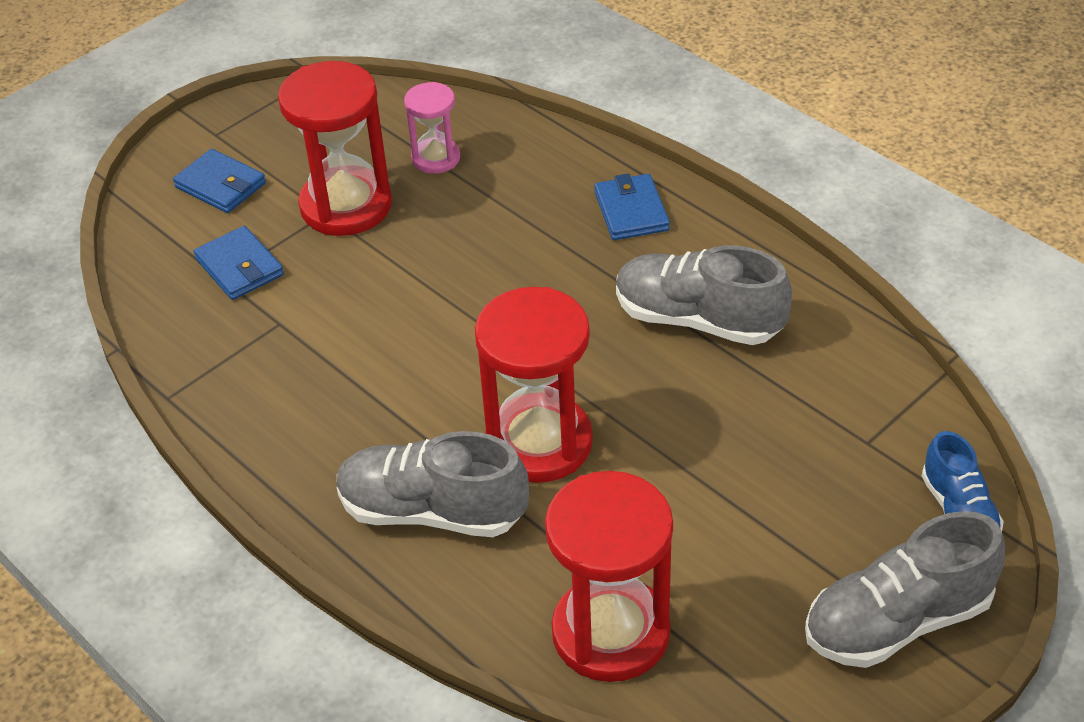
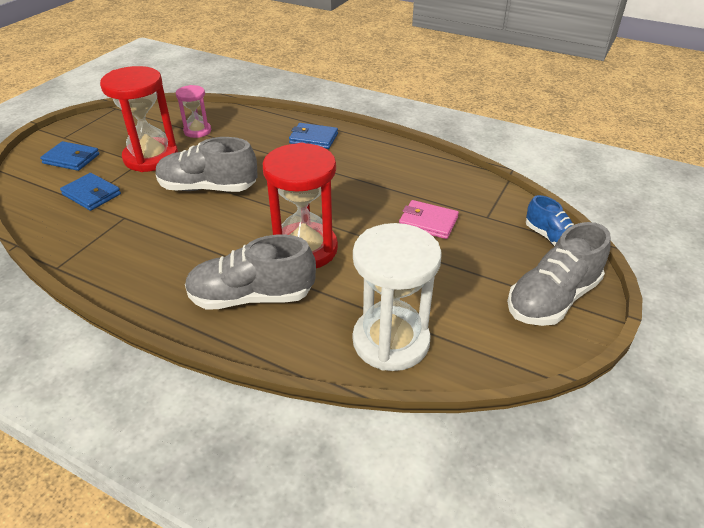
camera: 20 degrees left, 5 degrees down
red hourglass [545,471,673,682] -> white hourglass [353,223,442,371]
blue wallet [594,174,670,240] -> blue wallet turned 45 degrees counterclockwise [289,123,338,149]
grey shoe [616,245,792,345] -> grey shoe moved to [156,137,258,192]
none -> pink wallet [399,200,459,239]

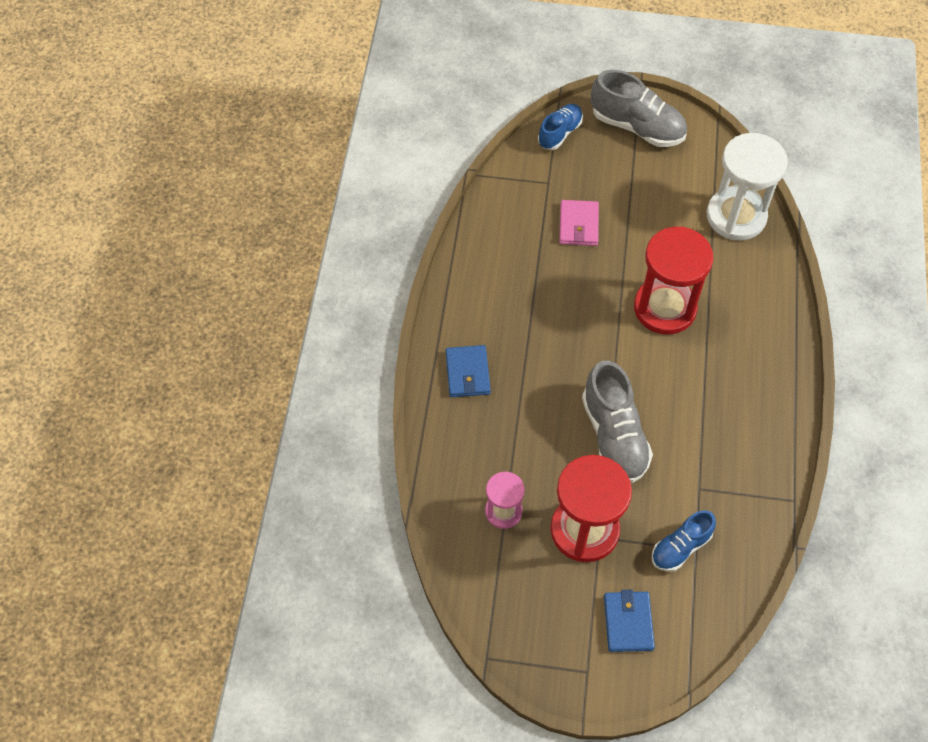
camera: 110 degrees left, 20 degrees up
blue wallet [60,173,121,211] -> blue shoe [652,510,716,572]
grey shoe [185,235,316,310] -> none

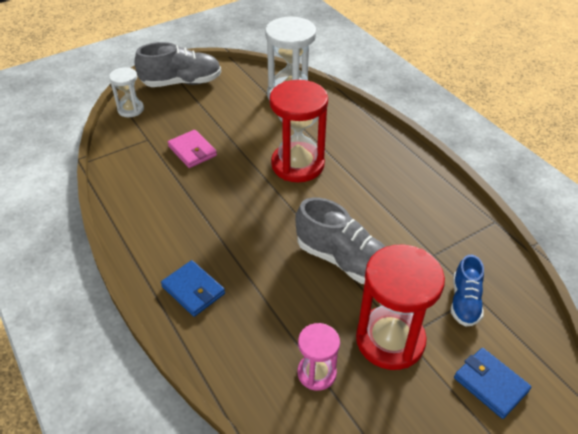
camera: 40 degrees left, 15 degrees down
blue shoe [538,104,583,150] -> white hourglass [109,67,144,117]

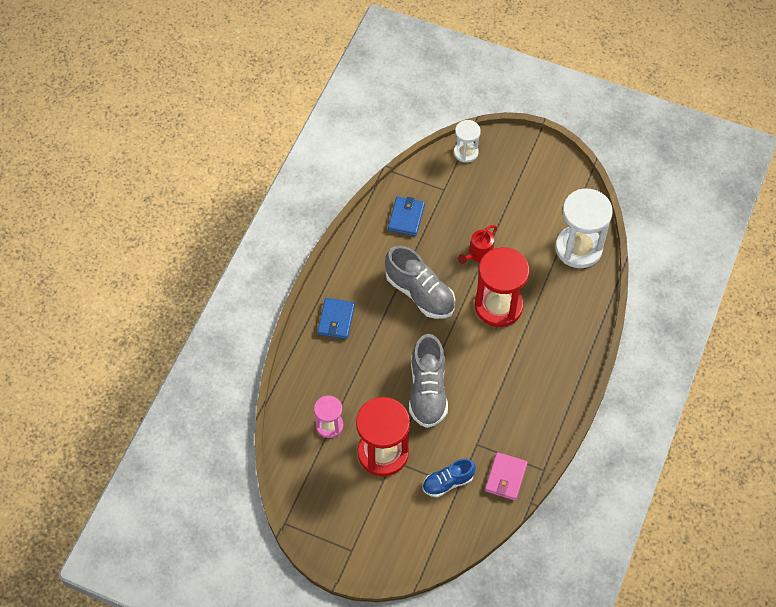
camera: 55 degrees right, 15 degrees up
grey shoe [135,42,221,87] -> grey shoe moved to [385,245,455,319]
pink wallet [168,130,217,168] -> pink wallet moved to [485,452,528,500]
blue wallet [454,348,531,419] -> blue wallet moved to [388,196,425,236]
none -> red watering can [458,225,497,264]

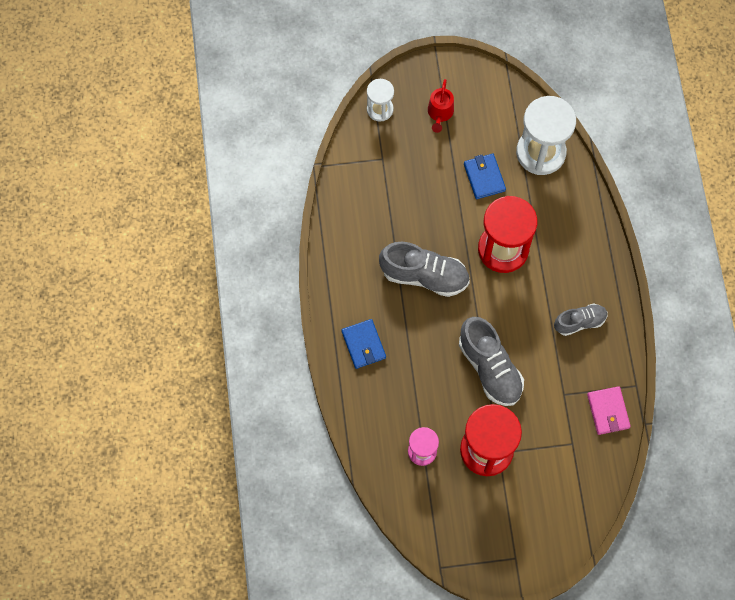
camera: 30 degrees left, 10 degrees up
blue wallet [388,196,425,236] -> blue wallet moved to [464,154,506,199]
blue shoe [423,458,476,497] -> none
red watering can [458,225,497,264] -> red watering can moved to [428,79,454,133]
none -> grey shoe [554,303,608,336]

